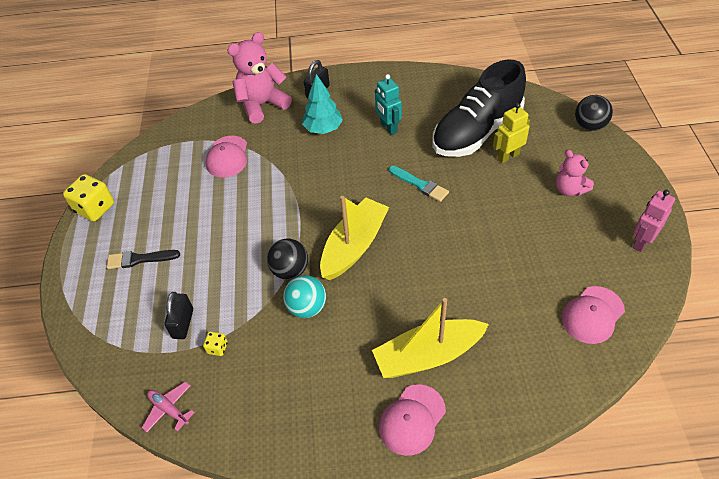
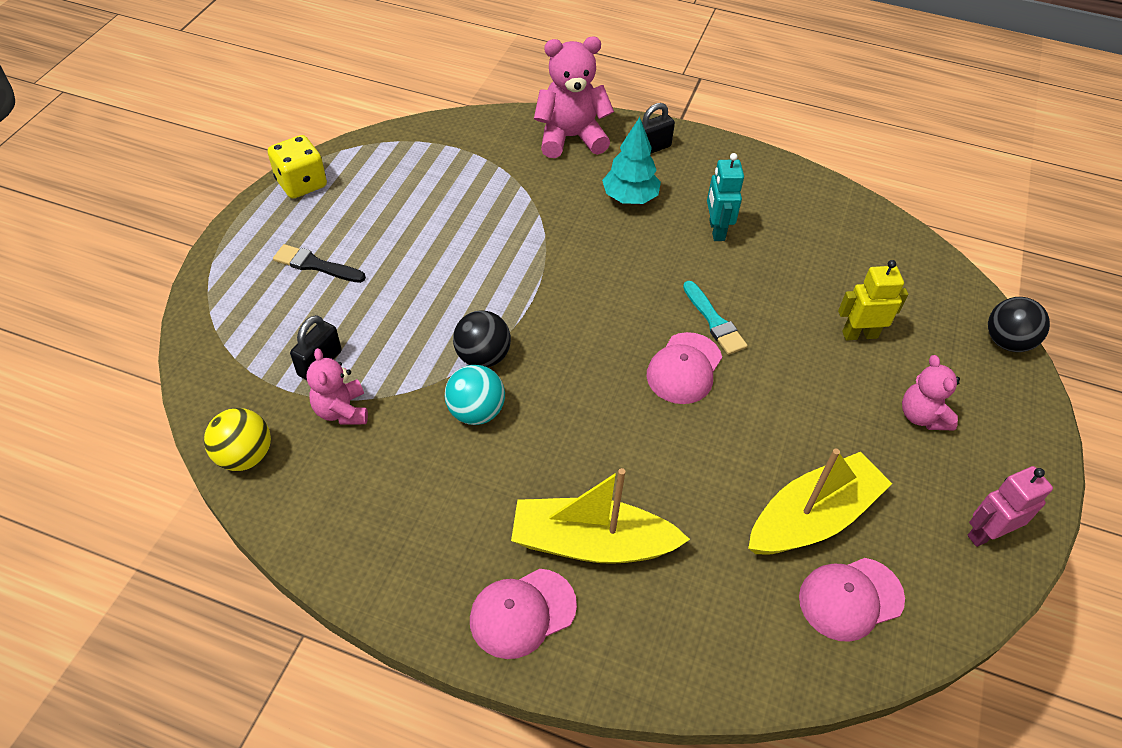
camera: 20 degrees right, 0 degrees up
pink plane [142,382,195,432] -> yellow ball [204,408,271,471]
yellow dice [203,331,228,356] -> pink teddy bear [307,348,368,425]
pink cap [206,136,247,178] -> pink cap moved to [646,332,722,404]
yellow boat [320,196,389,280] -> yellow boat moved to [748,448,892,555]
black shoe [432,60,526,157] -> none

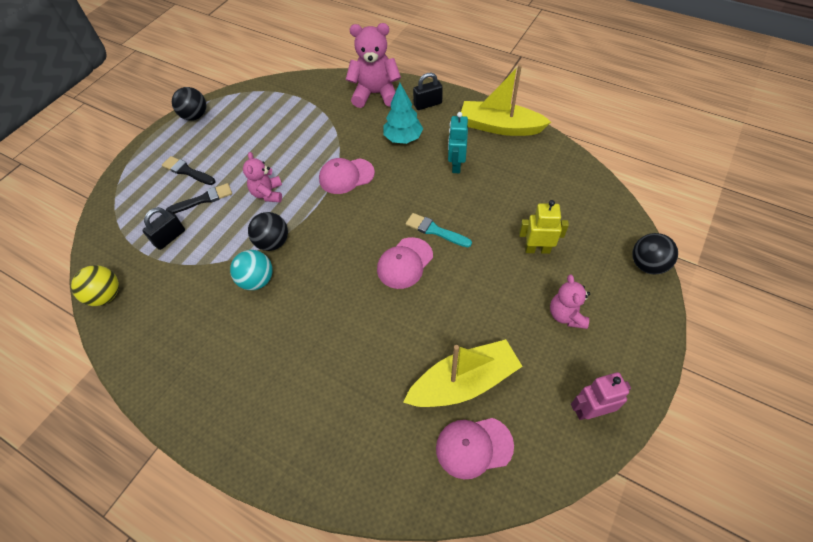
camera: 15 degrees right, 5 degrees up
yellow dice [268,135,327,199] -> black ball [172,87,206,121]
pink teddy bear [307,348,368,425] -> pink teddy bear moved to [243,152,282,202]
pink cap [470,569,577,659] -> pink cap moved to [319,158,375,194]
yellow boat [511,468,690,564] -> yellow boat moved to [461,64,551,136]
turquoise brush [683,281,748,355] -> turquoise brush turned 135 degrees clockwise [406,213,472,247]
none -> black brush [166,183,232,214]

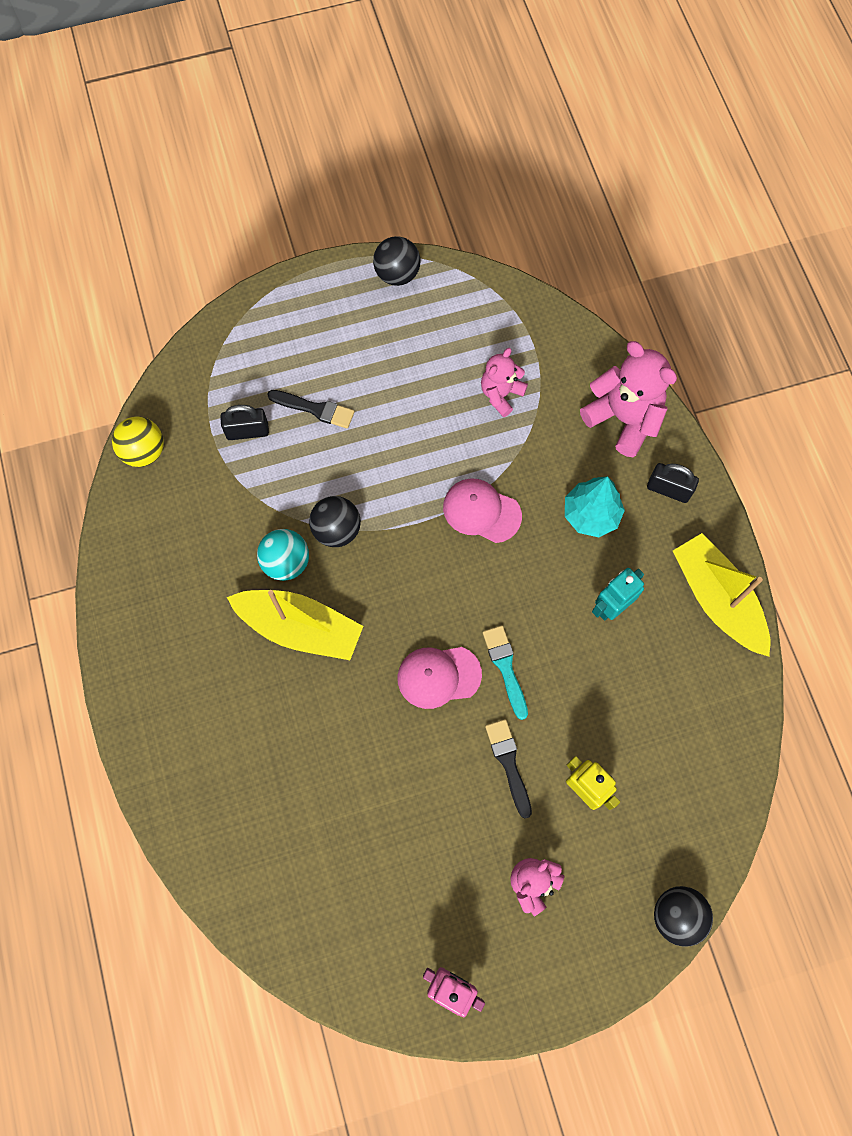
camera: 40 degrees right, 15 degrees up
black brush [162,156,215,185] -> black brush moved to [485,719,532,819]
pink teddy bear [243,152,282,202] -> pink teddy bear moved to [481,348,528,417]
yellow boat [403,339,523,407] -> yellow boat moved to [227,590,363,660]
pink cap [436,418,514,479] -> none

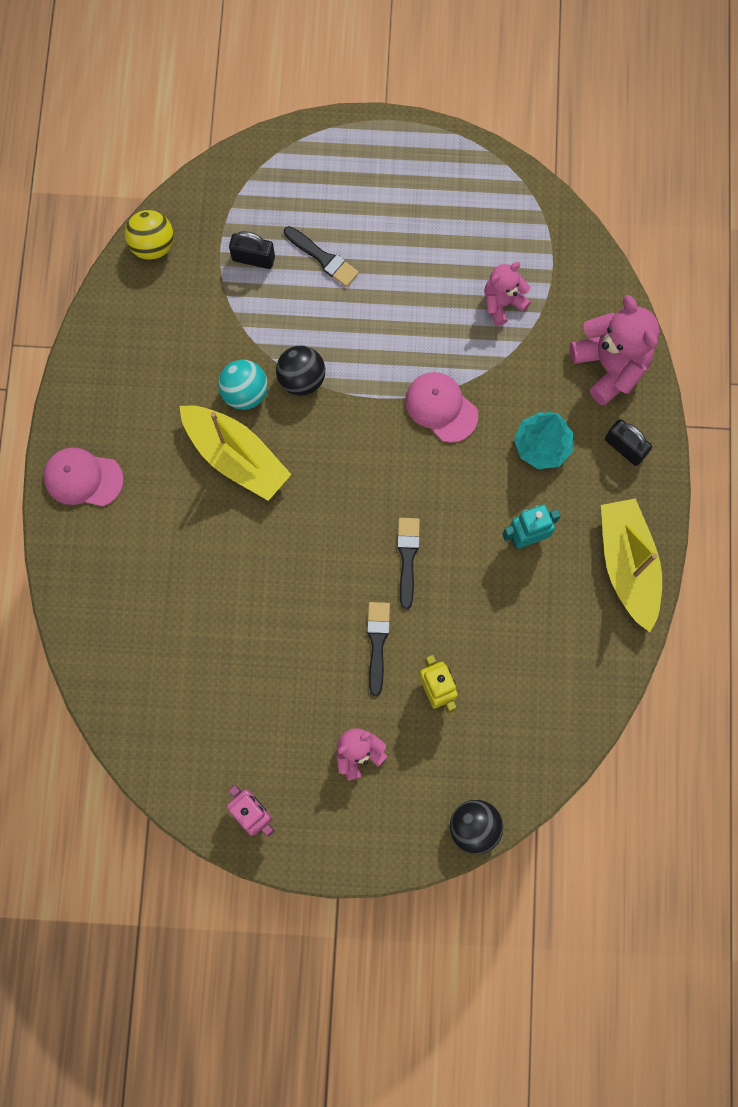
camera: 20 degrees right, 5 degrees up
black ball [373,236,420,286] -> none
pink cap [398,647,482,709] -> pink cap moved to [43,447,124,507]
turquoise brush [483,625,528,720] -> black brush [397,518,420,609]

